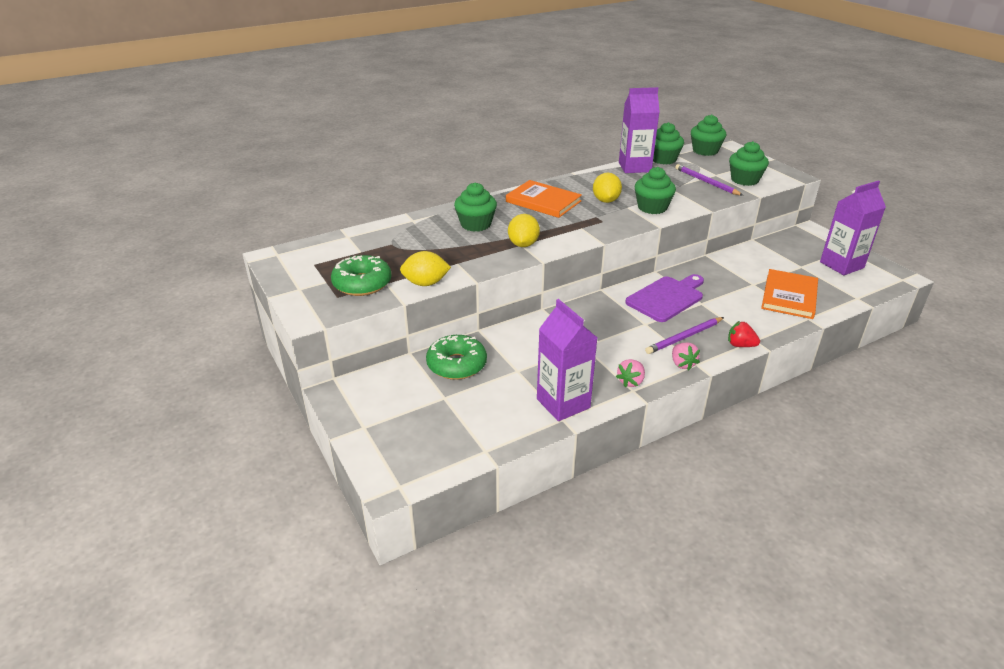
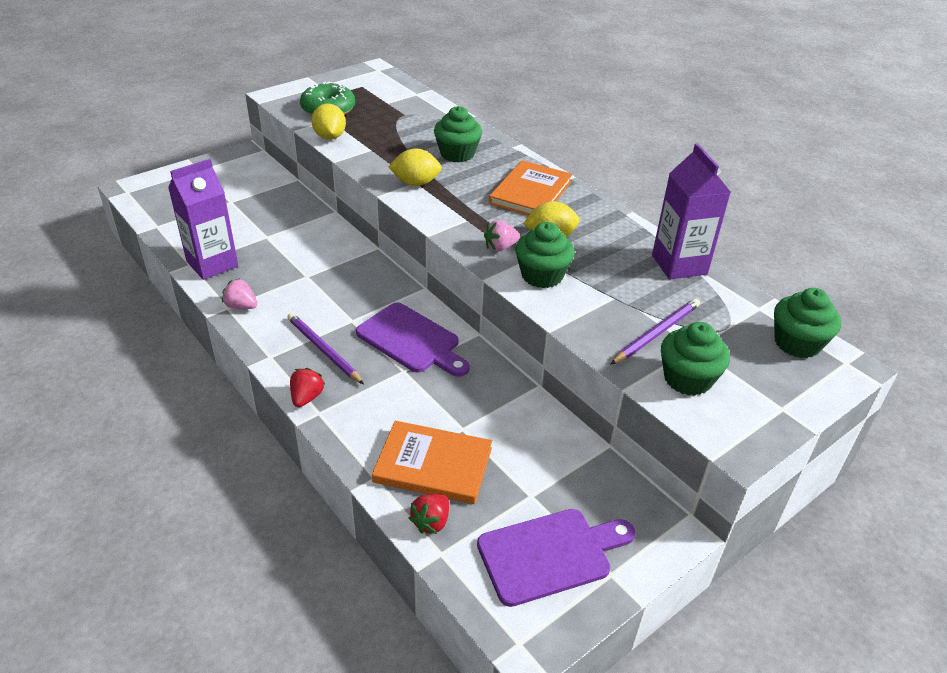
camera: 80 degrees right, 5 degrees up
green donut [426,335,487,380] -> none
green cupcake [653,122,684,164] -> none
pink strawberry [672,343,700,371] -> pink strawberry moved to [484,220,520,252]
purple carton [820,181,886,275] -> purple cutting board [477,509,635,607]
none -> red strawberry [409,494,449,534]

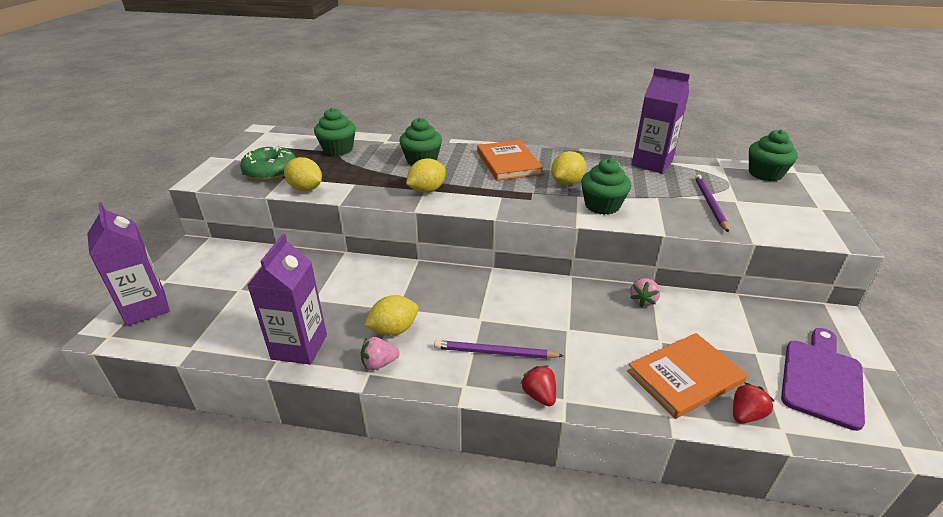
camera: 40 degrees left, 5 degrees down
purple cutting board [356,303,470,377] -> none
red strawberry [409,494,449,534] -> red strawberry turned 120 degrees counterclockwise [733,382,774,423]
pink strawberry [484,220,520,252] -> pink strawberry moved to [630,278,660,307]
green cupcake [661,322,730,396] -> green cupcake moved to [314,108,356,156]
none -> purple carton [87,202,170,326]
none -> yellow lemon [364,295,418,336]

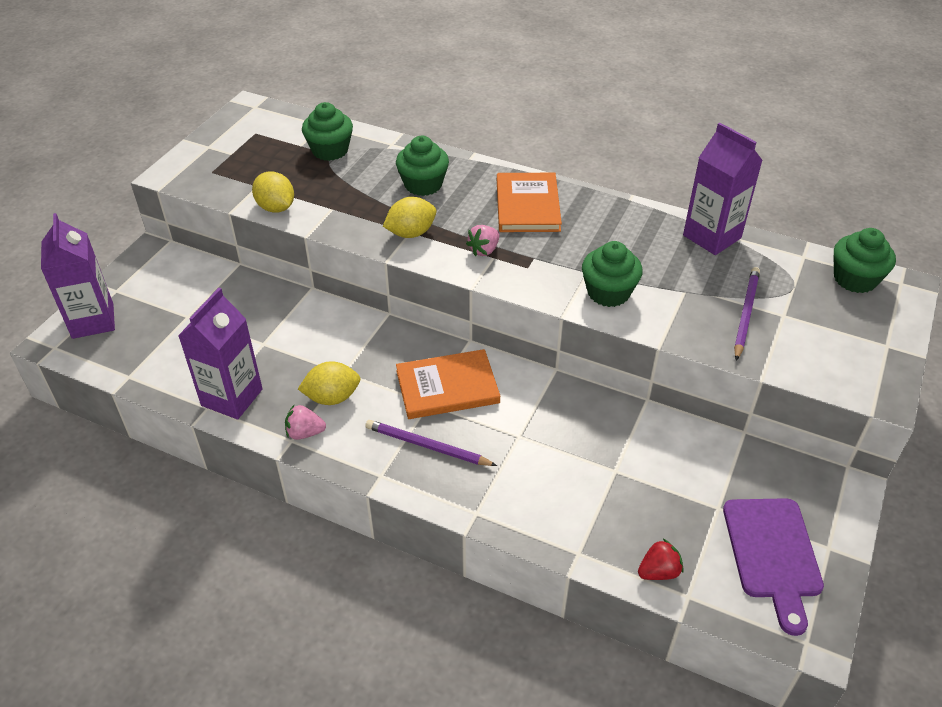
camera: 15 degrees right, 10 degrees up
green donut [240,146,296,181] -> none
red strawberry [521,366,556,406] -> none
yellow lemon [551,151,586,185] -> none
orange book [627,333,748,419] -> orange book moved to [396,349,500,419]
pink strawberry [630,278,660,307] -> pink strawberry moved to [466,225,499,256]
purple cutting board [781,328,865,431] -> purple cutting board turned 135 degrees clockwise [723,498,824,636]

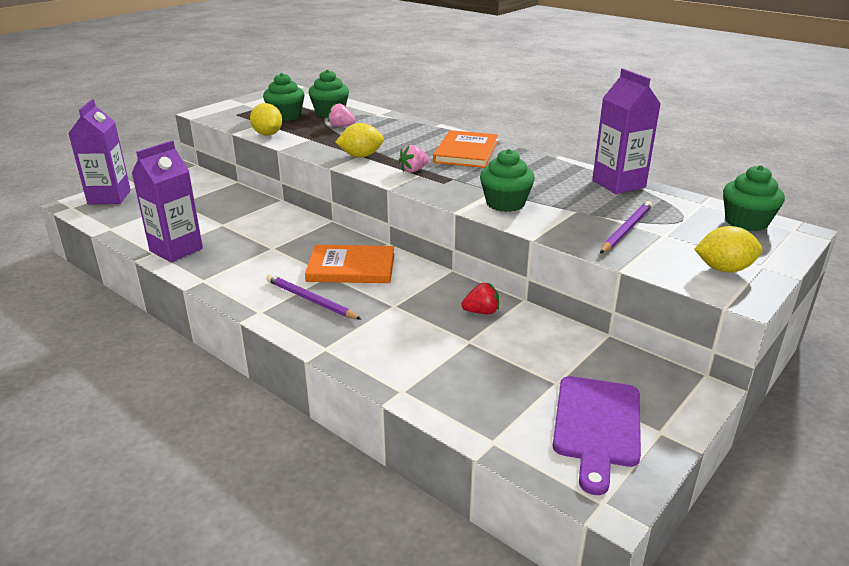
camera: 15 degrees right, 15 degrees down
pink strawberry [285,405,326,440] -> pink strawberry moved to [328,103,356,127]
yellow lemon [298,361,360,405] -> yellow lemon moved to [694,226,763,273]
green cupcake [396,136,449,196] -> green cupcake moved to [263,73,305,121]
red strawberry [638,539,684,580] -> red strawberry moved to [461,283,499,314]

